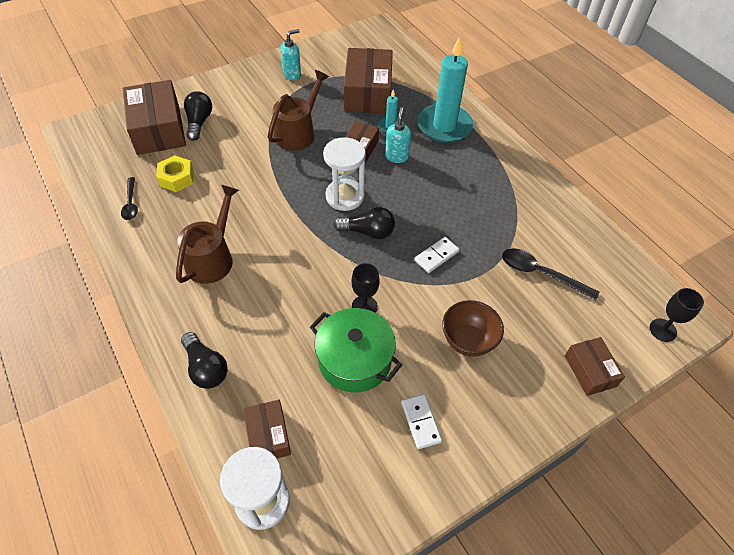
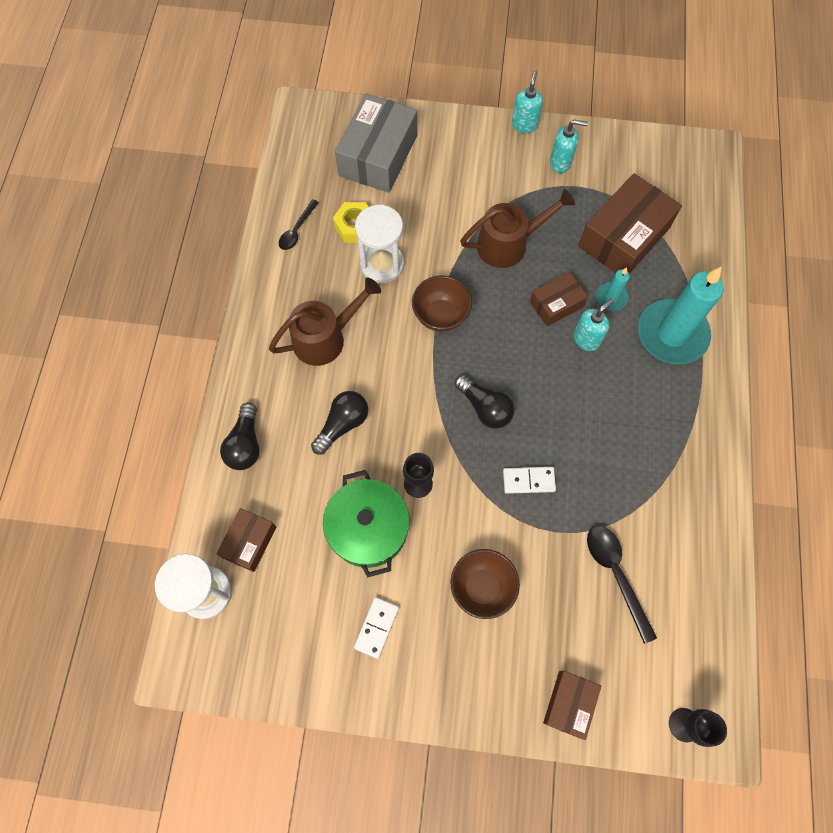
camera: 40 degrees right, 15 degrees up
brown box [123,80,186,155] -> grey box [335,93,417,193]
black light bulb [184,91,212,141] -> black light bulb moved to [311,391,368,455]
white hourglass [323,137,366,211] -> white hourglass moved to [355,205,404,283]
none -> brown bowl [412,276,472,332]
none -> turquoise soap dispenser [512,70,543,133]

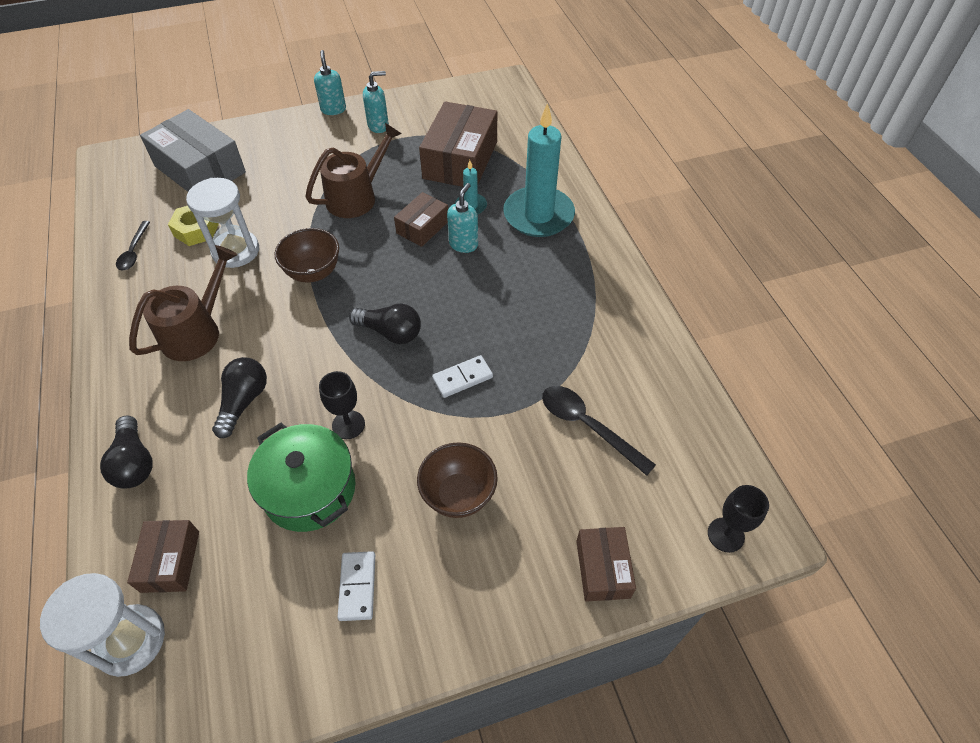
camera: 25 degrees left, 15 degrees down
grey box [335,93,417,193] -> grey box turned 45 degrees counterclockwise [140,109,246,192]

